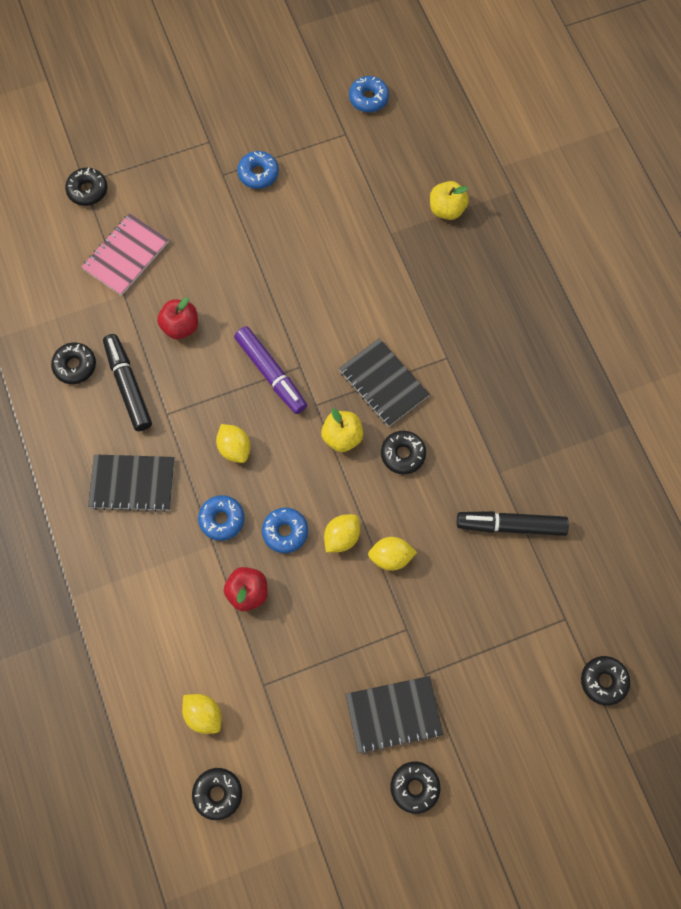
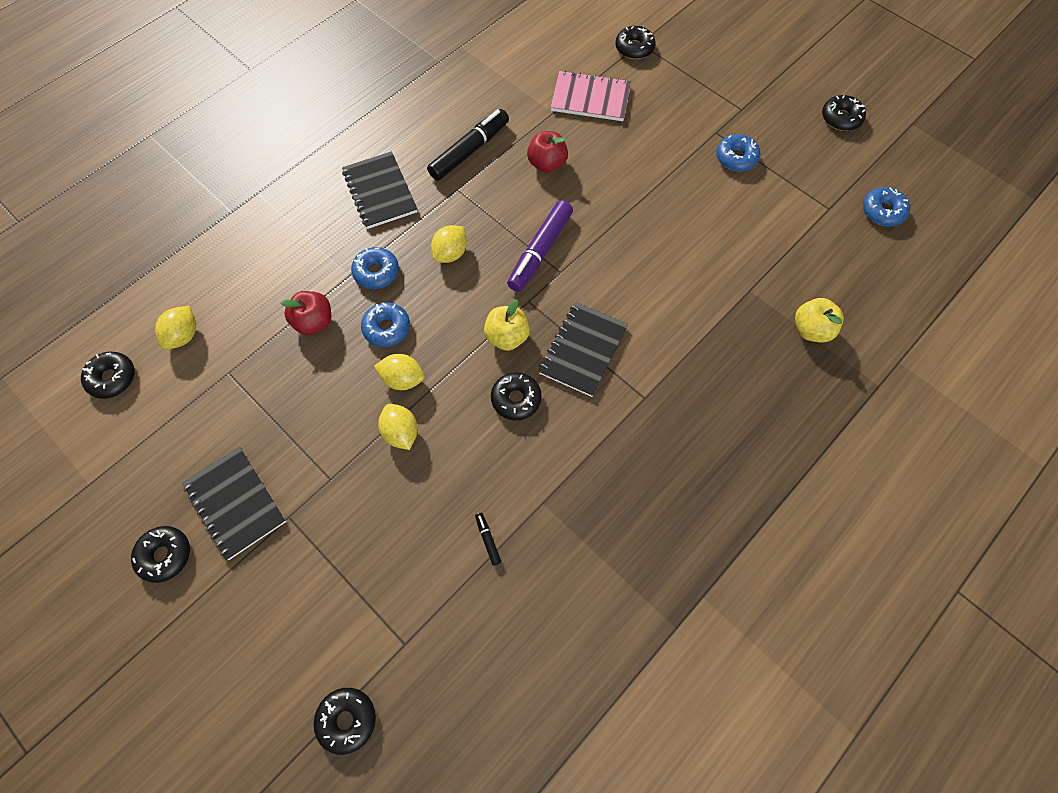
camera: 65 degrees right, 5 degrees down
black donut [51,343,96,384] -> black donut moved to [822,95,866,131]
black marker [457,511,569,536] -> black marker [475,513,501,566], size x0.41

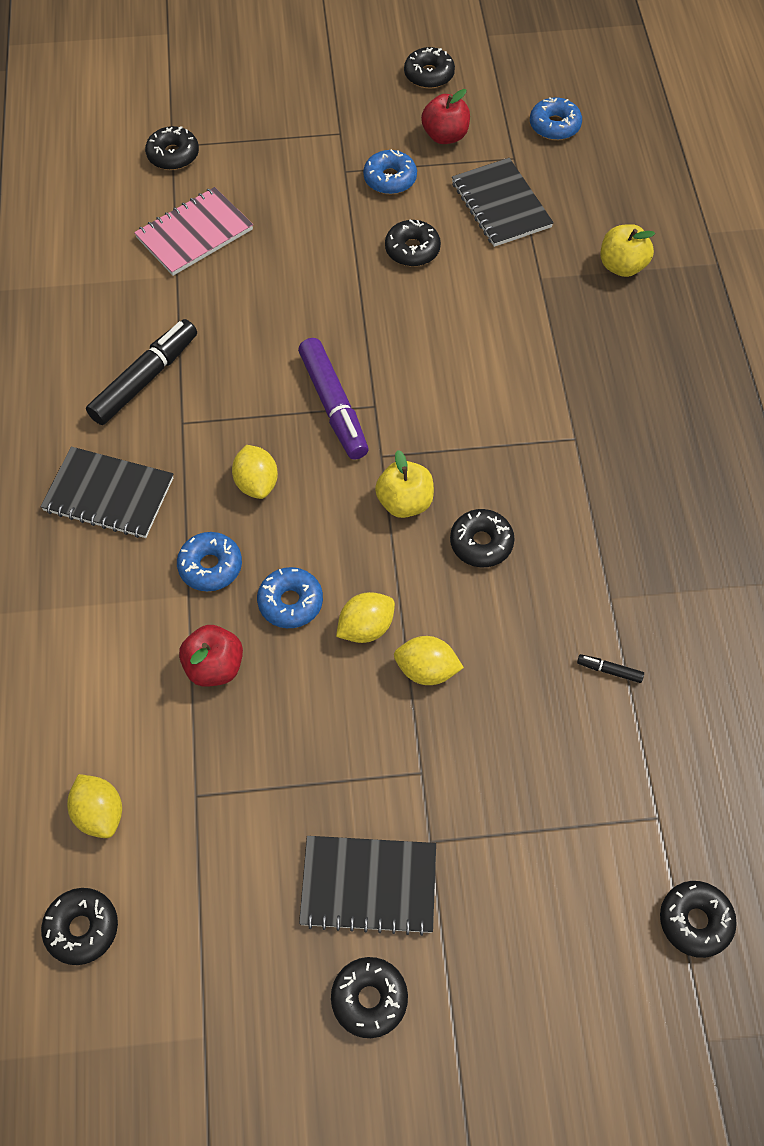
camera: 50 degrees left, 5 degrees down
black marker [427,109,509,181] -> black marker turned 45 degrees clockwise [86,319,197,425]
red apple [527,131,568,173] -> red apple moved to [421,89,470,144]
black notebook [538,302,628,397] -> black notebook moved to [452,158,554,247]
none -> black donut [385,219,441,266]

